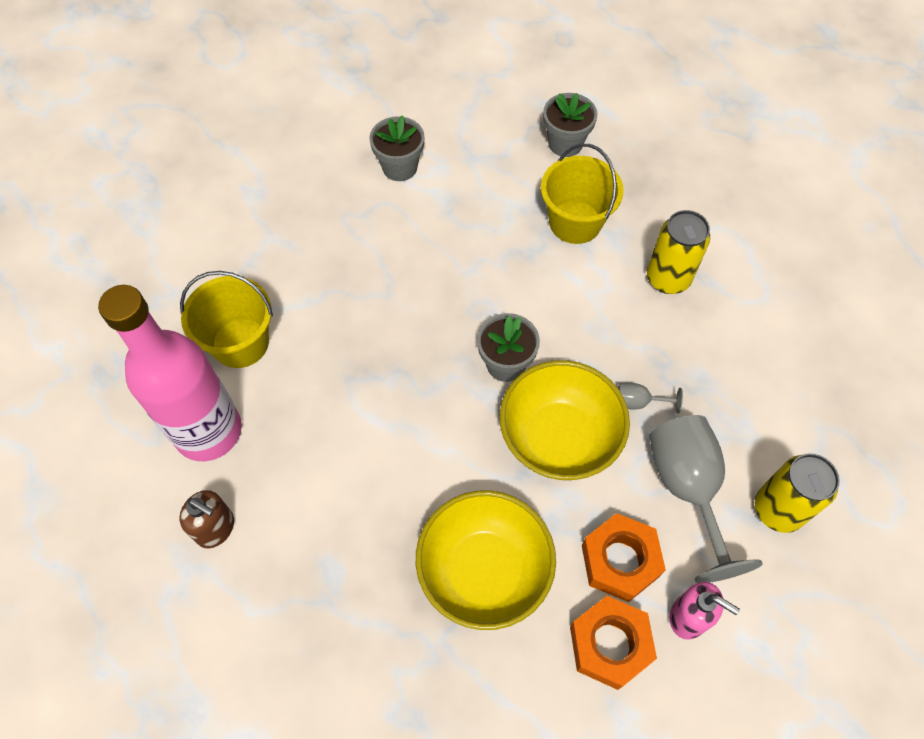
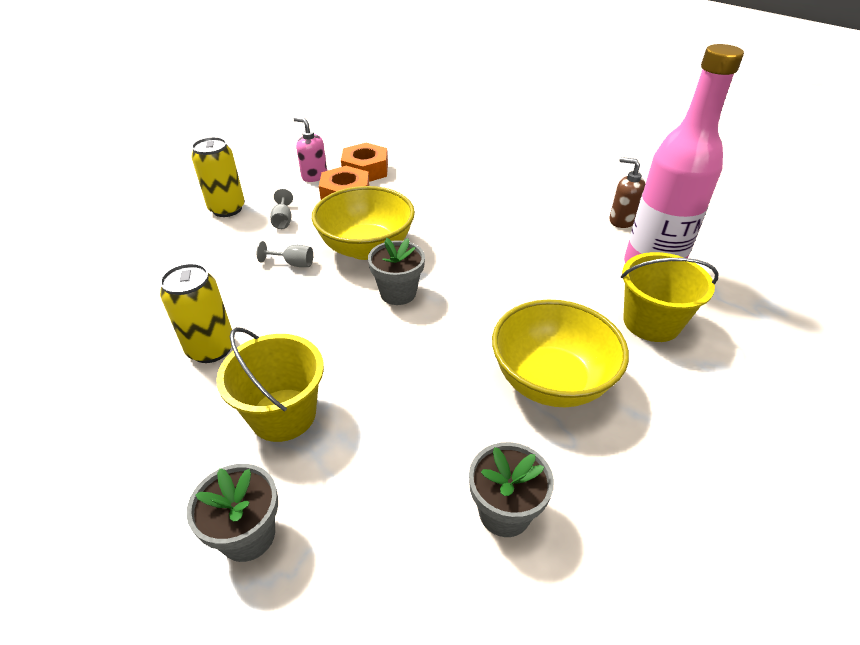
camera: 175 degrees left, 20 degrees down
yellow bowl [416,490,556,630] -> yellow bowl moved to [492,300,629,407]
grey goblet [649,415,763,583] -> grey goblet [270,189,293,229], size x0.43

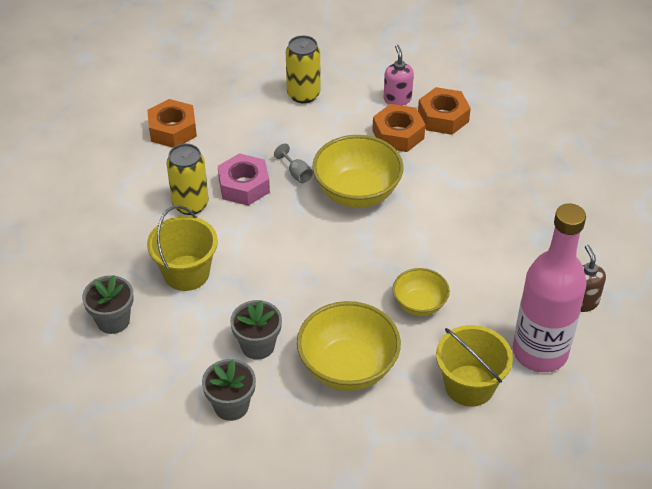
camera: 45 degrees right, 5 degrees up
grey goblet [270,189,293,229] -> none
grey flower pot [368,238,425,305] -> grey flower pot moved to [230,300,282,360]
none -> orange nut [147,99,197,148]
none -> pink nut [218,153,270,206]
none -> yellow bowl [393,268,450,316]

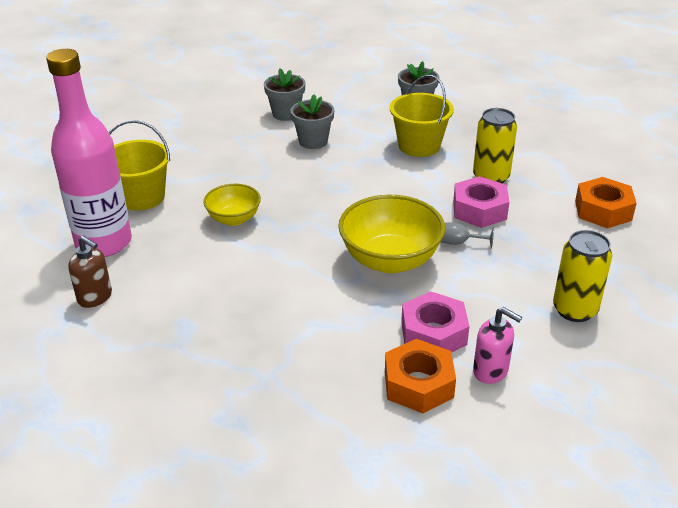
camera: 135 degrees right, 10 degrees down
yellow bowl [297,301,401,391] -> none
orange nut [372,104,425,152] -> pink nut [401,291,469,353]

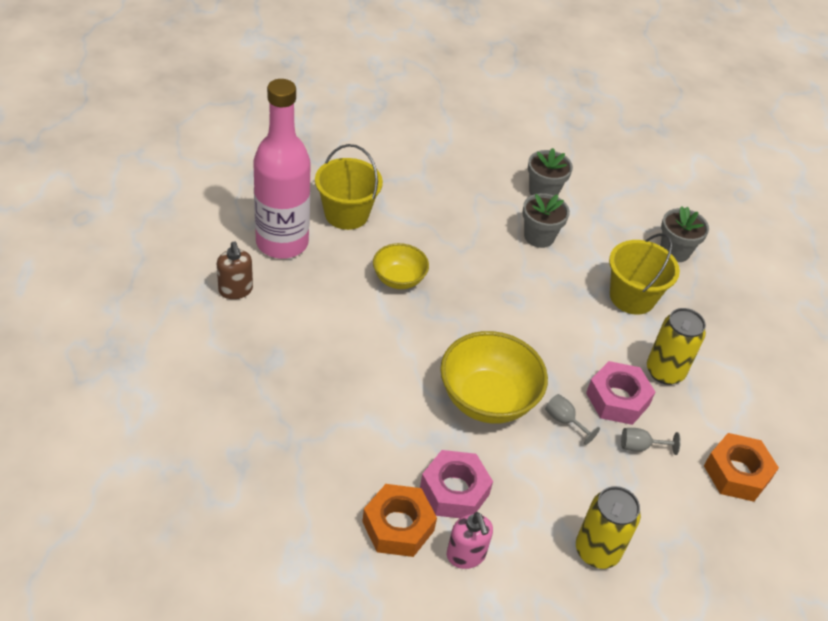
camera: 30 degrees right, 10 degrees up
none -> grey goblet [621,428,681,455]

